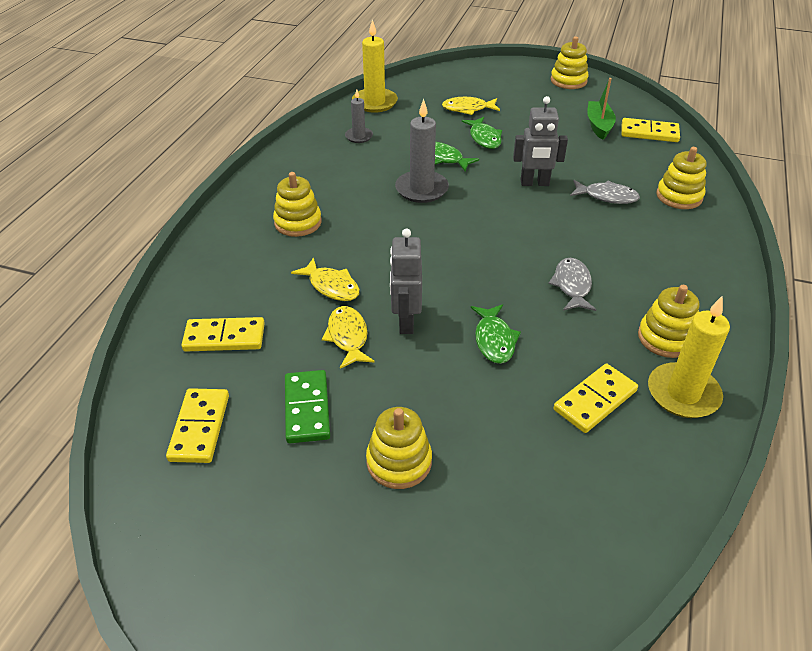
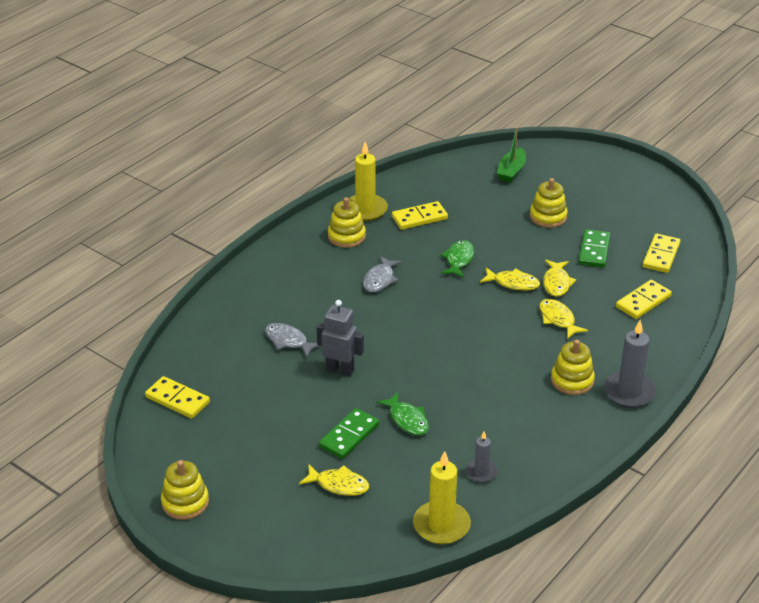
camera: 160 degrees left, 5 degrees down
yellow domino [181,317,265,352] -> yellow domino turned 60 degrees counterclockwise [616,280,672,319]
grey robot [390,228,422,334] -> yellow fish [480,268,540,291]
grey candle [395,99,449,203] -> grey candle moved to [603,320,656,408]
green fish [462,117,502,149] -> green domino [319,408,379,459]
green boat [587,78,616,140] -> green boat moved to [497,127,526,183]
yellow stacking toy [656,147,706,209] -> none

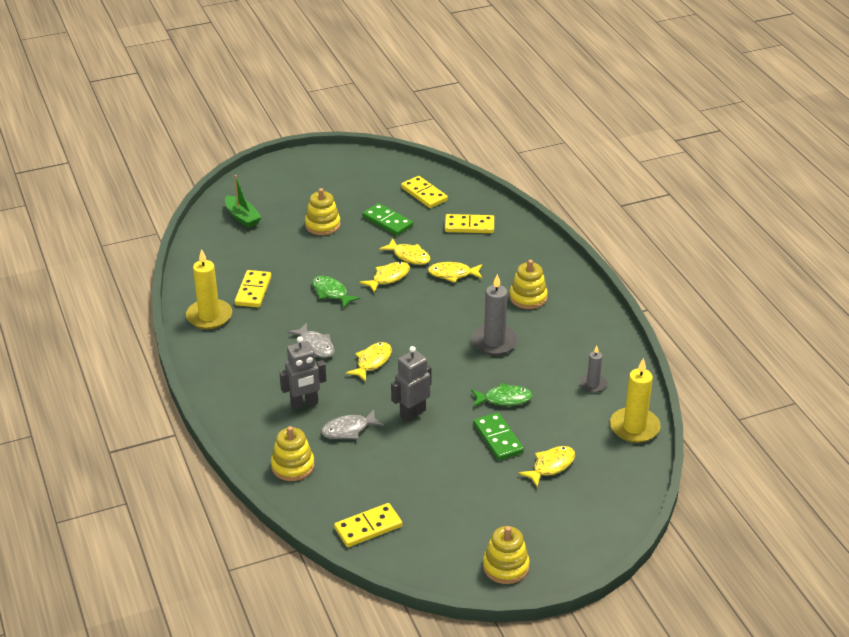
camera: 60 degrees left, 0 degrees up
yellow stacking toy [328,197,366,248] -> yellow stacking toy moved to [271,426,314,481]
grey candle [603,320,656,408] -> grey candle moved to [471,274,518,355]
yellow domino [616,280,672,319] -> yellow domino turned 75 degrees counterclockwise [445,214,494,233]
none -> grey robot [279,336,326,410]
none -> yellow fish [346,342,392,382]

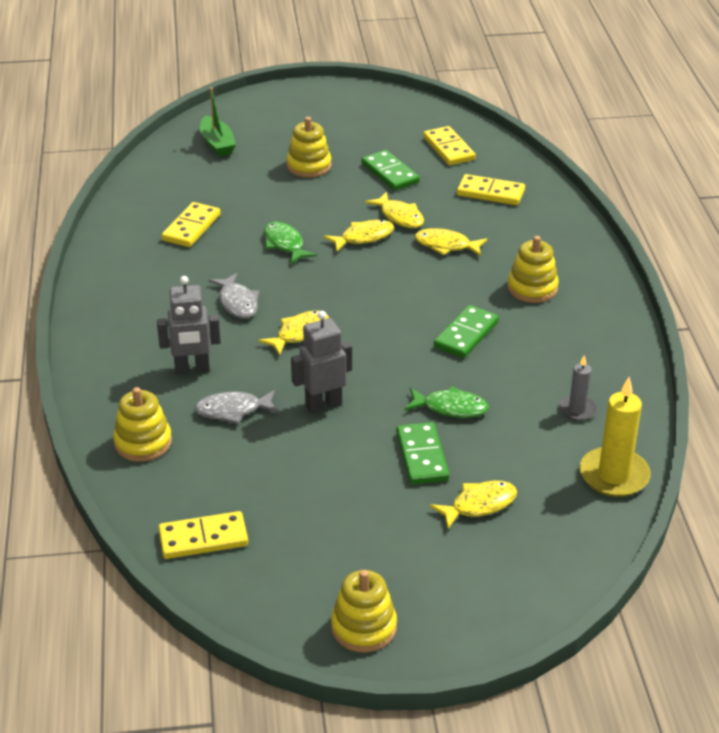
camera: 15 degrees right, 0 degrees up
yellow candle [186,249,232,329] -> none
grey candle [471,274,518,355] -> green domino [434,305,499,358]

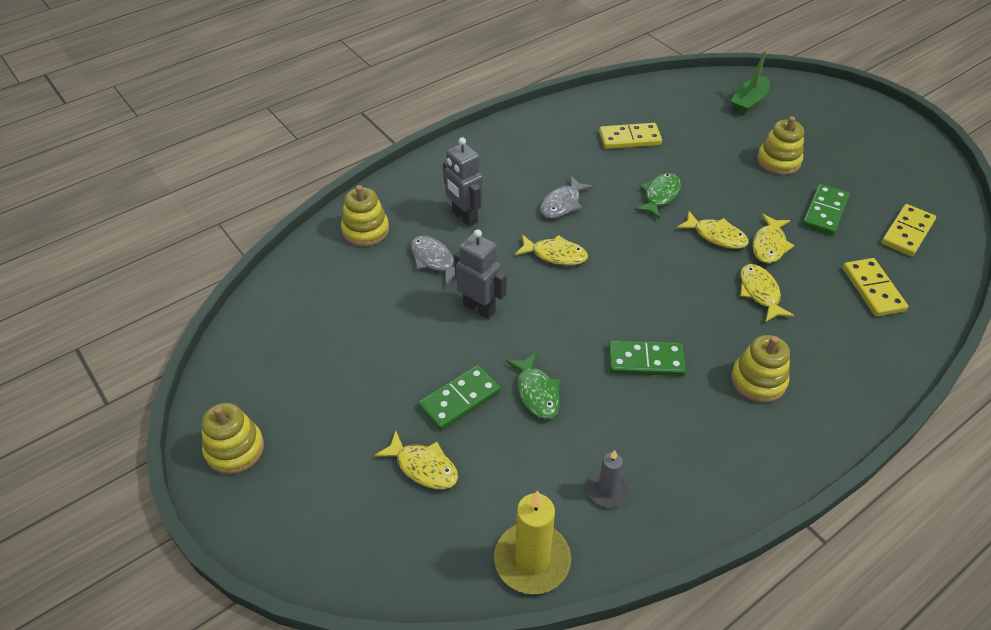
camera: 60 degrees right, 10 degrees up
yellow domino [158,511,248,559] -> none

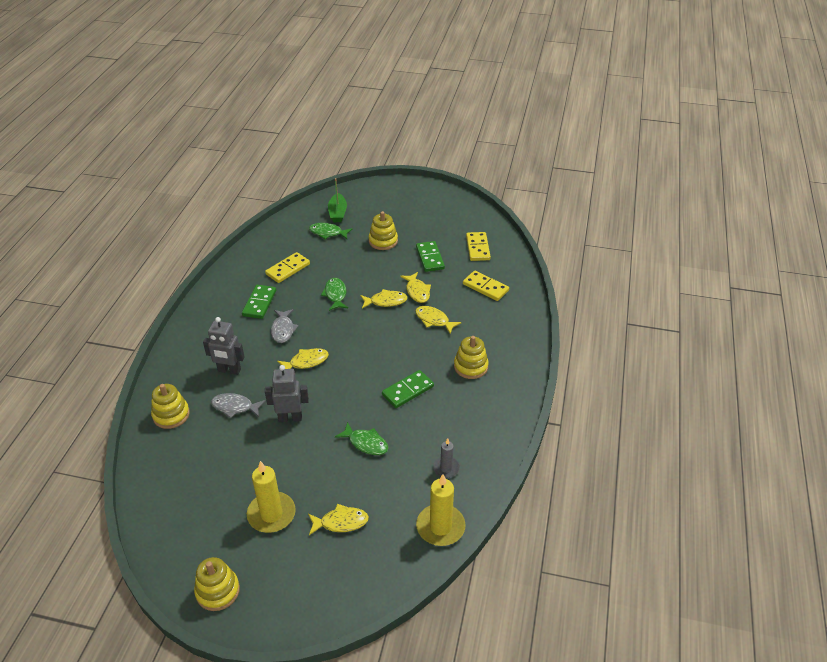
camera: 40 degrees left, 5 degrees down
green domino [418,365,501,431] -> green domino moved to [242,285,276,319]
none -> yellow candle [247,461,296,533]
none -> green fish [309,223,352,239]

